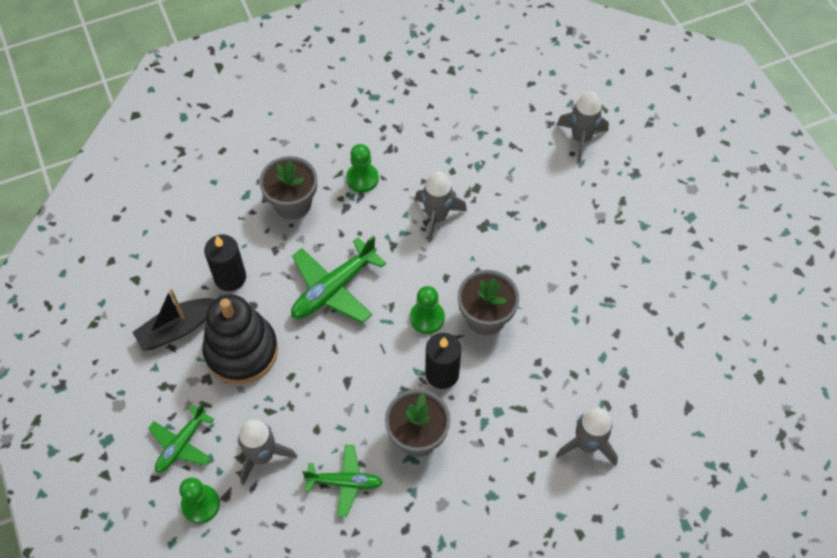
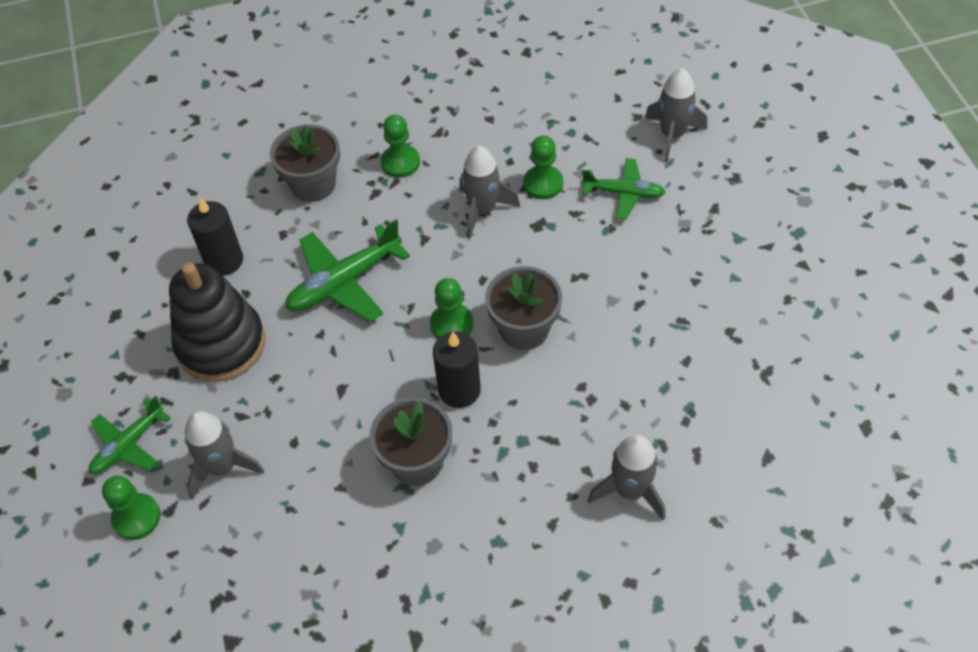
camera: 10 degrees right, 5 degrees down
black boat [132,288,215,351] -> none
green plane [302,445,383,517] -> green plane moved to [581,158,666,220]
none -> green pawn [523,135,563,199]

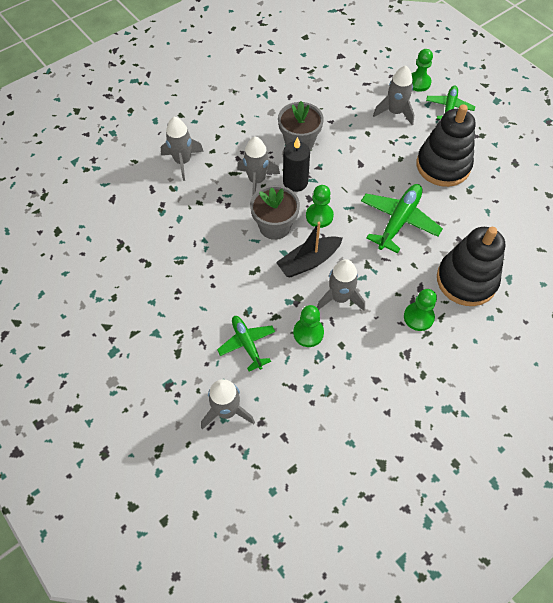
camera: 155 degrees right, 5 degrees up
black candle [187,197,243,276] -> none
grey flower pot [270,124,340,202] -> black stacking toy [437,227,505,306]
green plane [581,158,666,220] -> green plane turned 75 degrees clockwise [217,316,275,371]
none -> grey rocket [237,137,280,195]
none -> black boat [276,222,343,277]

